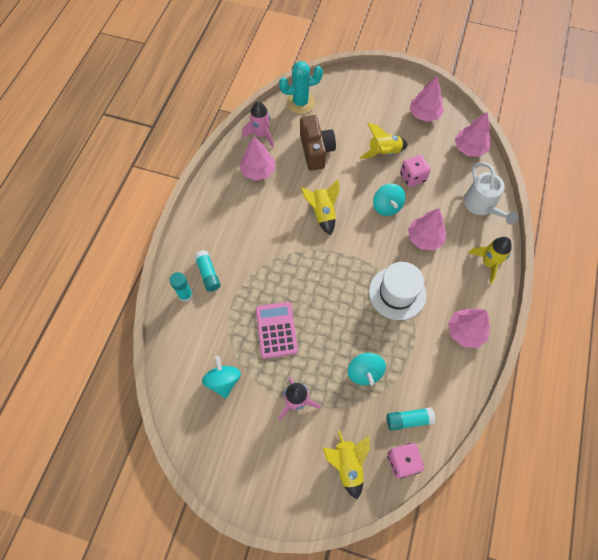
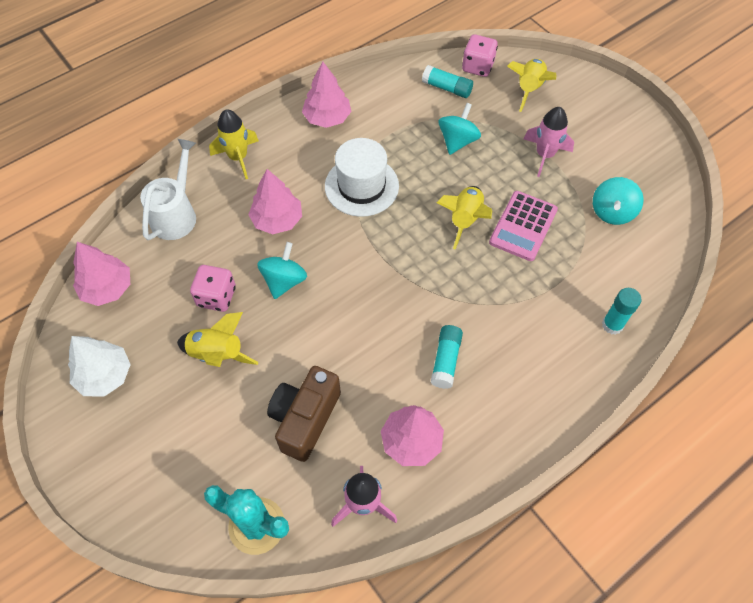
camera: 145 degrees left, 5 degrees down
turquoise glue stick [194,250,221,292] -> turquoise glue stick moved to [431,325,463,389]
yellow rocket [301,179,340,235] -> yellow rocket moved to [437,186,492,249]
pink tree [410,76,444,122] -> white tree [68,336,131,396]

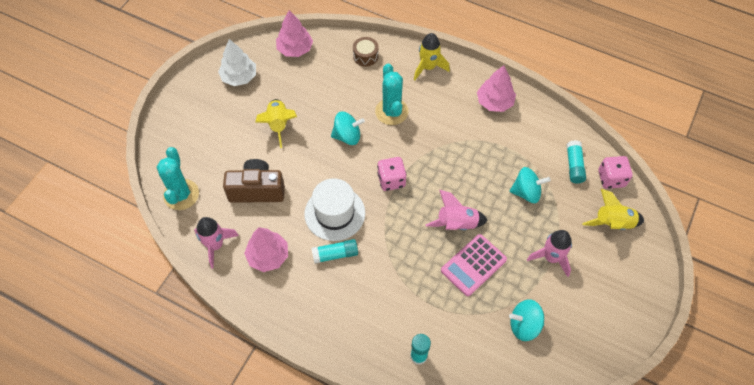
camera: 65 degrees right, 0 degrees up
white watering can [140,139,196,240] -> brown drum [353,37,379,67]
pink dice [190,265,236,312] -> pink dice moved to [377,157,407,191]
pink tree [248,169,302,234] -> turquoise cactus [375,63,409,125]
white hat [325,138,399,217] -> white hat moved to [304,178,365,241]
yellow rocket [437,186,492,249] -> pink rocket [425,190,488,230]
pink calculator [489,191,558,261] -> pink calculator turned 45 degrees counterclockwise [441,234,507,296]

